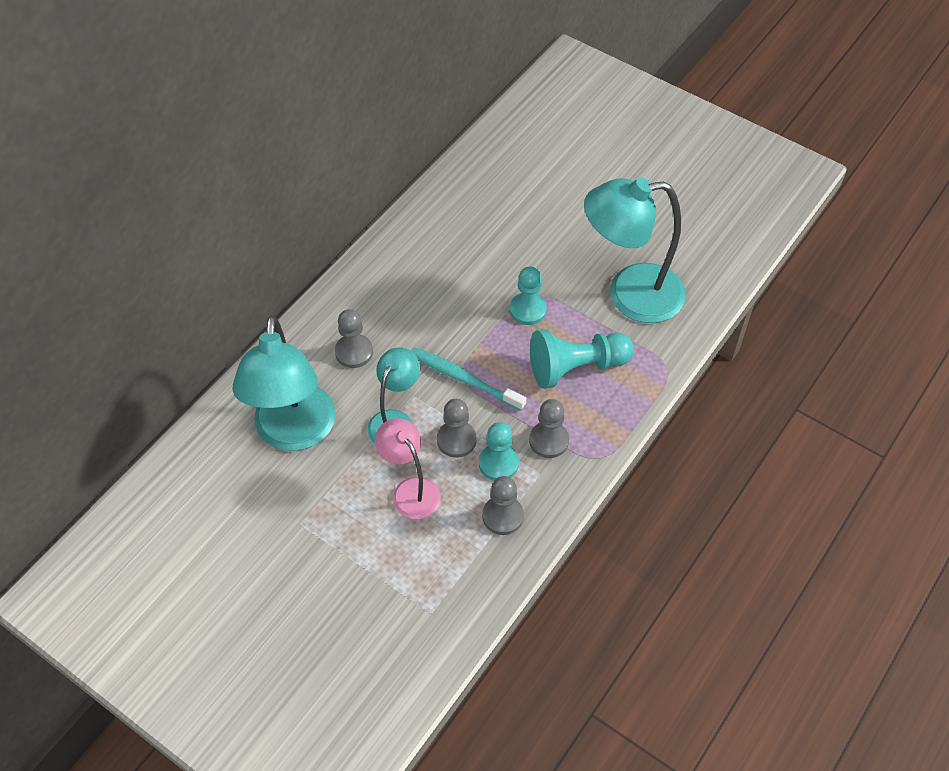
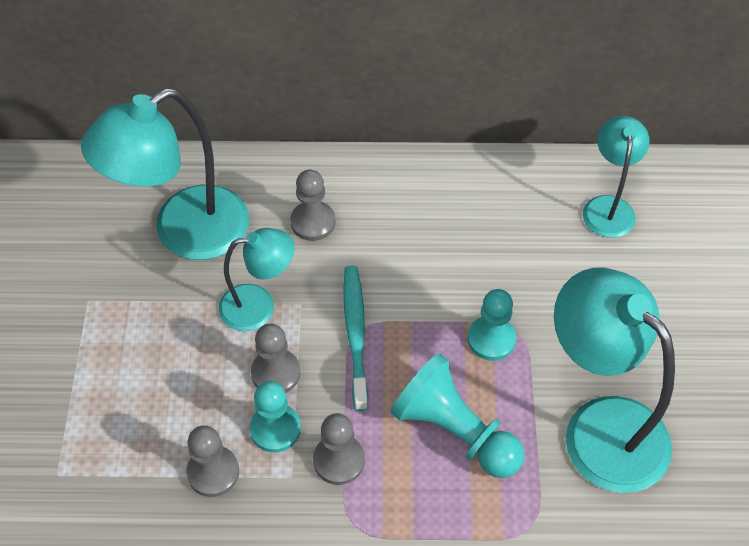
camera: 55 degrees right, 0 degrees up
pink lamp [375,418,441,519] -> none
none -> turquoise lamp [583,116,650,238]

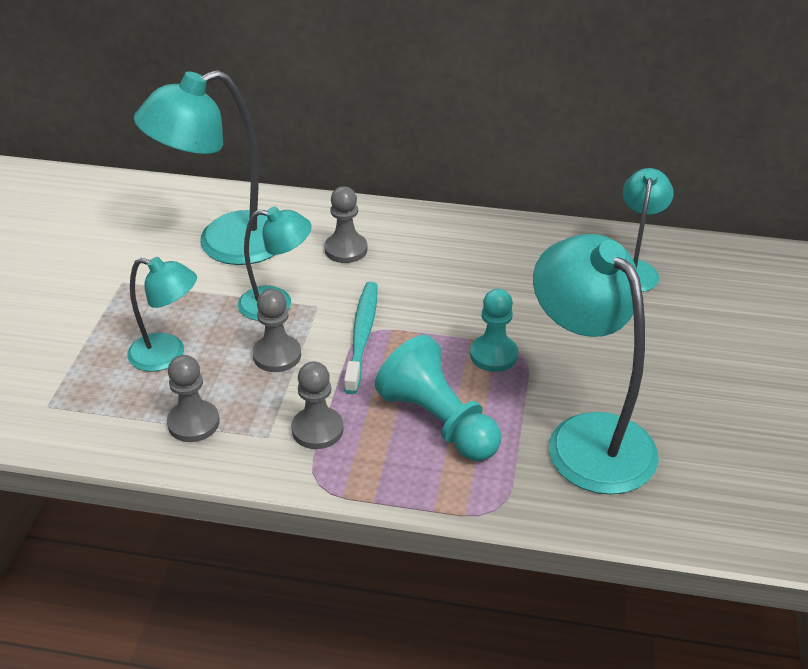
camera: 10 degrees right, 15 degrees down
turquoise pawn [250,381,301,453] -> none
none -> turquoise lamp [127,257,197,372]

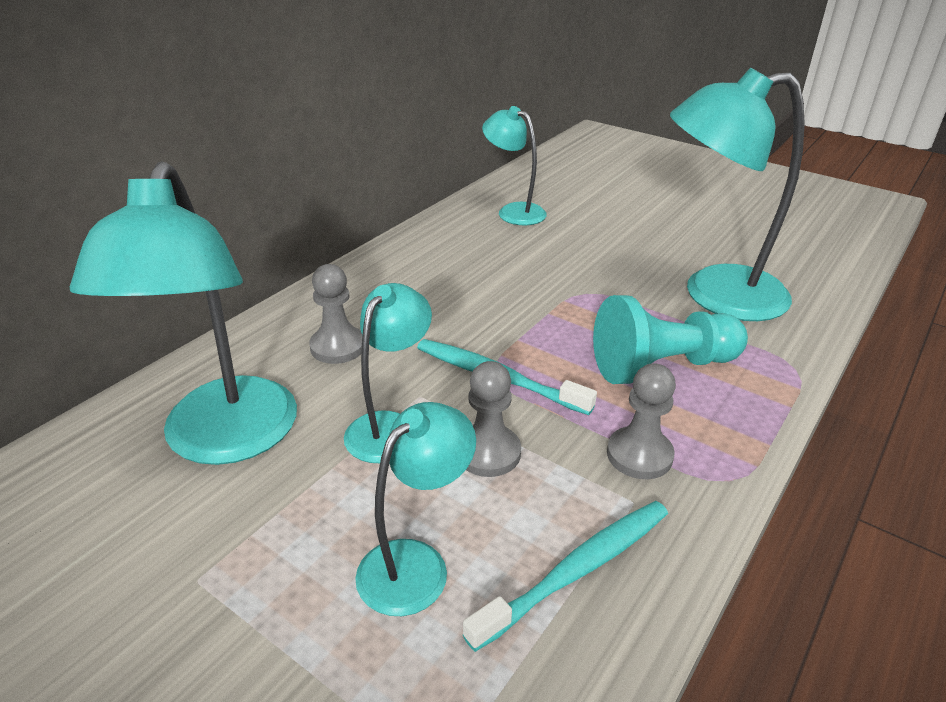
camera: 65 degrees left, 5 degrees down
grey pawn [167,355,220,442] -> turquoise toothbrush [462,501,668,652]
turquoise pawn [470,289,518,372] -> none

